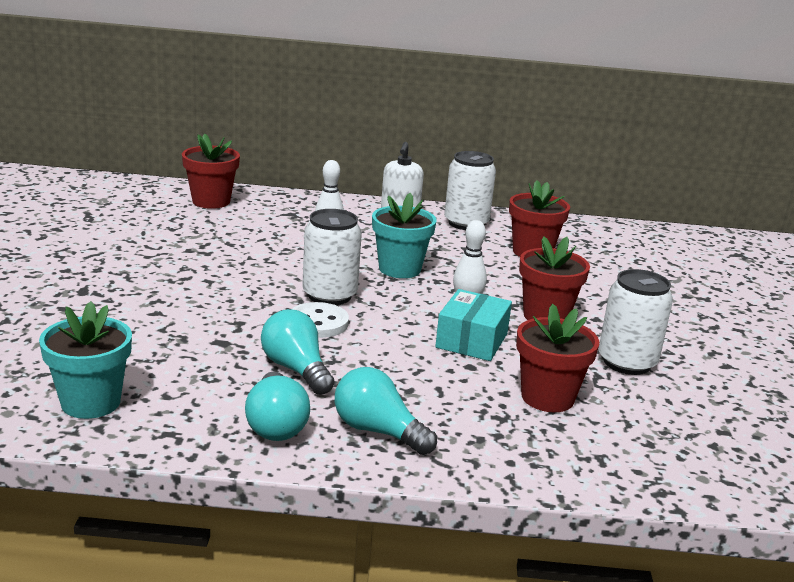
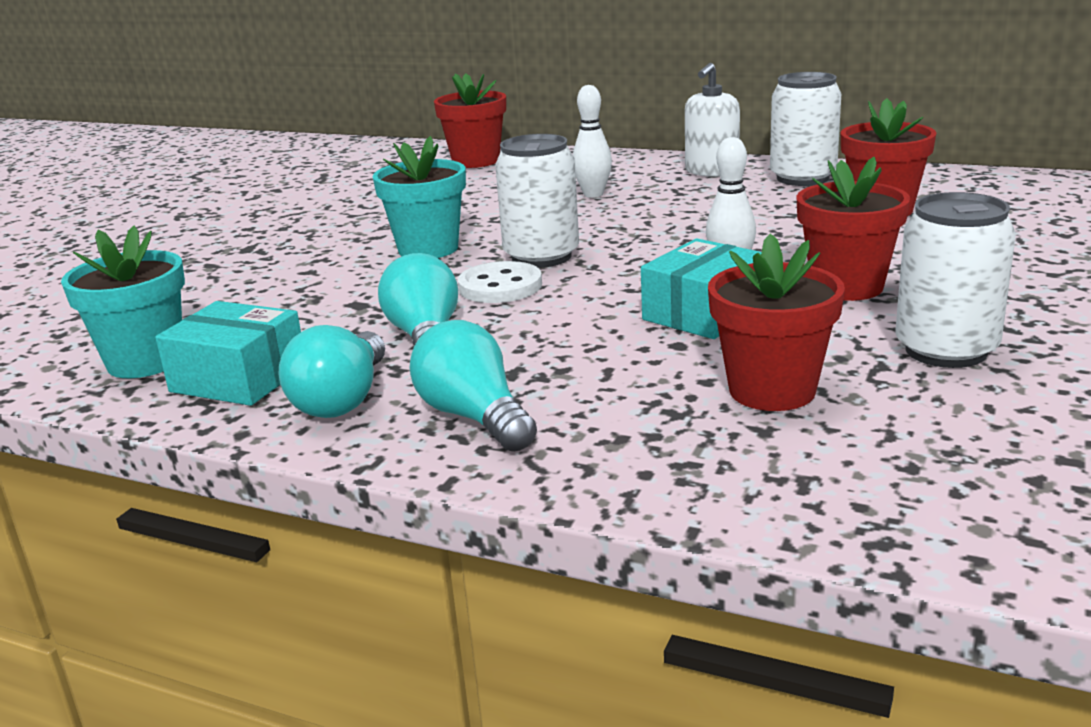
camera: 25 degrees right, 0 degrees up
turquoise flower pot [372,193,437,278] -> turquoise flower pot moved to [372,136,466,258]
none -> turquoise box [155,301,301,406]

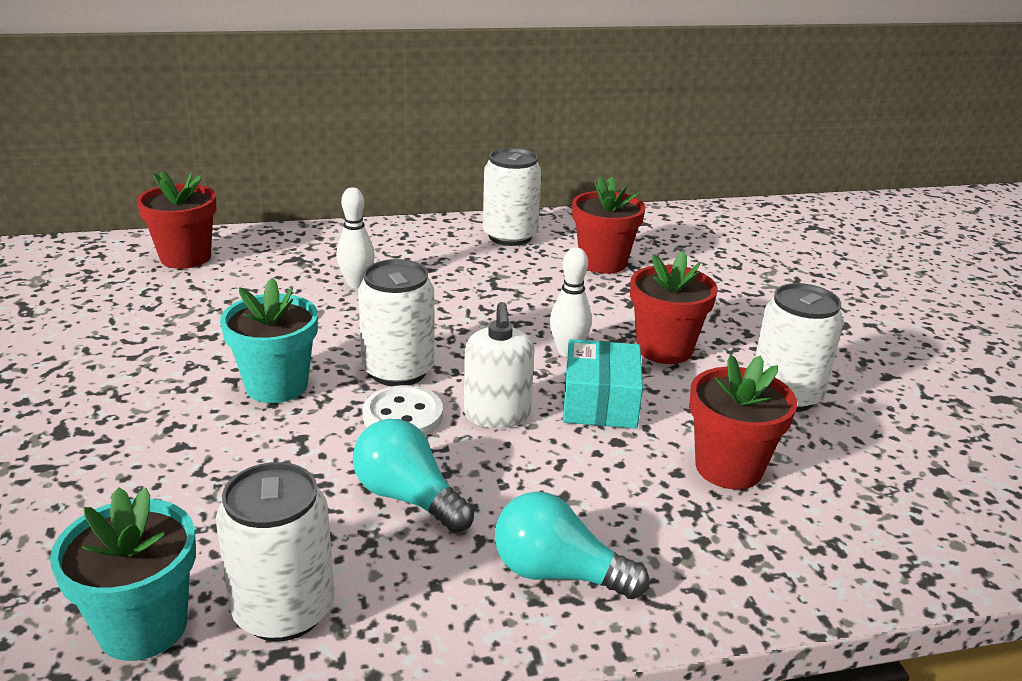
camera: 40 degrees left, 5 degrees up
turquoise box [155,301,301,406] -> white can [216,462,335,642]
turquoise light bulb [279,325,385,418] -> none
white soap dispenser [685,63,740,177] -> white soap dispenser moved to [464,302,534,428]

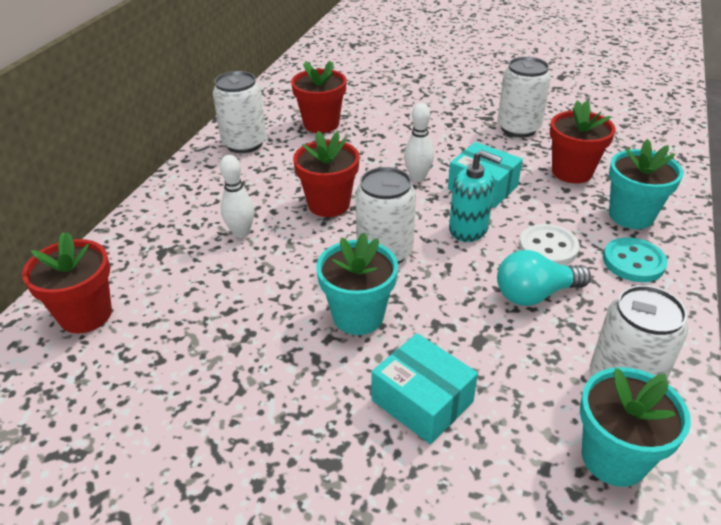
camera: 55 degrees left, 10 degrees up
white button [363,385,443,436] -> white button moved to [519,224,579,265]
white soap dispenser [464,302,534,428] -> turquoise soap dispenser [449,150,502,242]
turquoise light bulb [495,492,649,599] -> turquoise button [603,237,667,282]
red flower pot [630,251,718,364] -> red flower pot moved to [293,131,360,217]
none -> turquoise box [371,333,478,444]
none -> turquoise flower pot [609,139,683,229]

